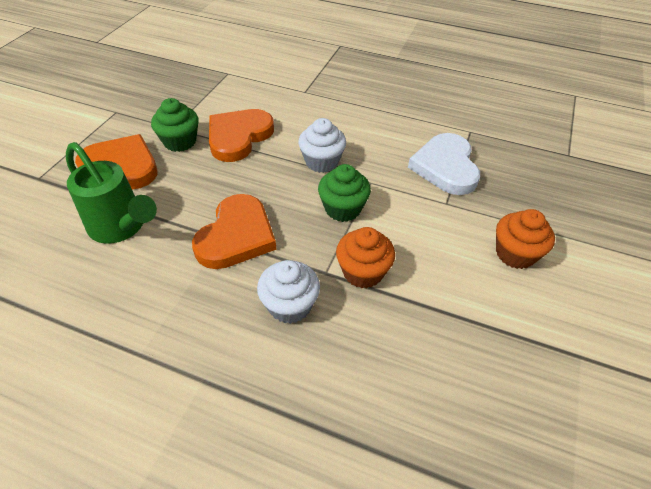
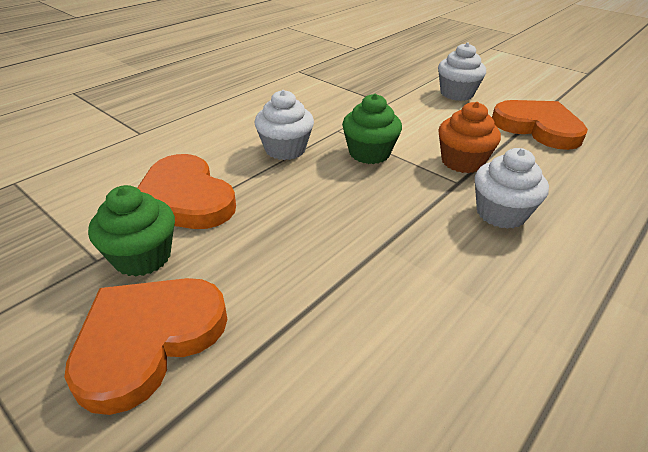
camera: 70 degrees left, 10 degrees down
green watering can [66,142,157,244] -> none
orange heart [192,194,276,269] -> orange heart moved to [492,100,588,150]
white heart [408,133,480,195] -> none
orange cupcake [496,209,555,269] -> white cupcake [438,42,486,101]

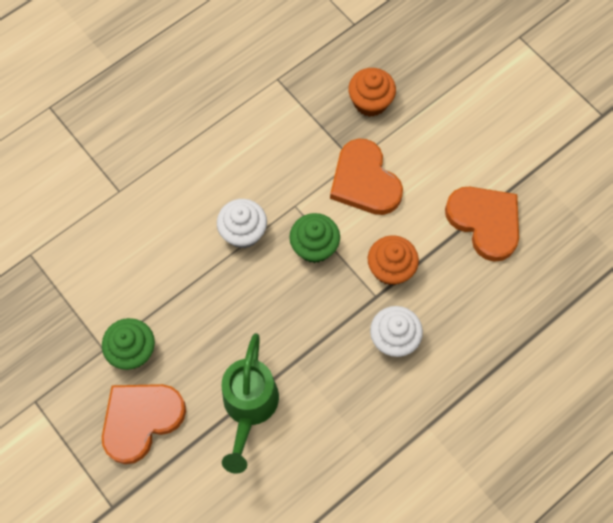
camera: 10 degrees right, 30 degrees up
orange heart [137,154,236,229] -> orange heart moved to [330,138,403,215]
white cupcake [438,42,486,101] -> none
none -> green watering can [222,333,279,474]
none -> orange cupcake [348,68,396,117]

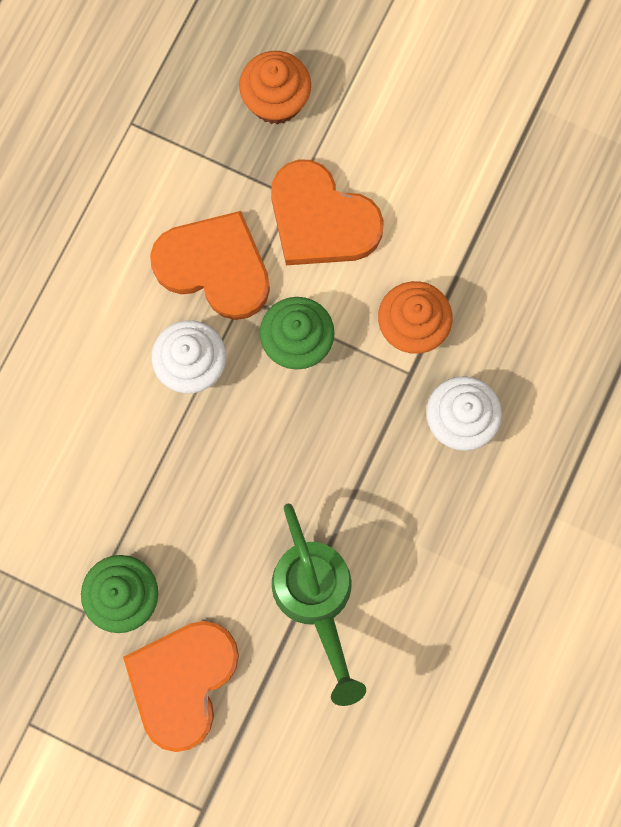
camera: 25 degrees left, 10 degrees up
orange heart [445,187,519,262] -> orange heart moved to [150,211,270,320]

